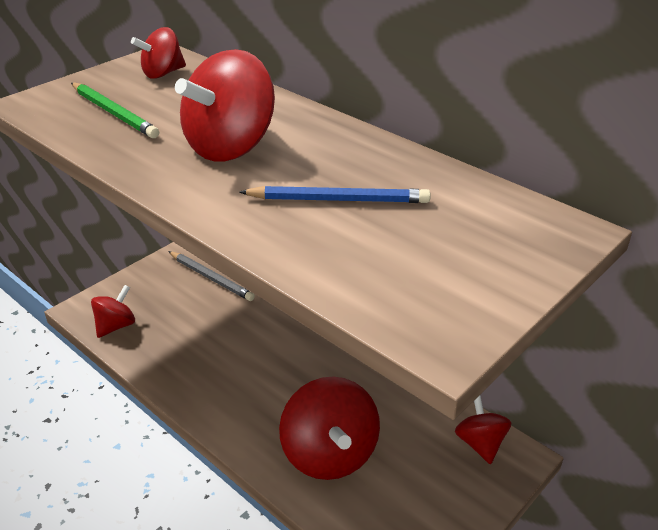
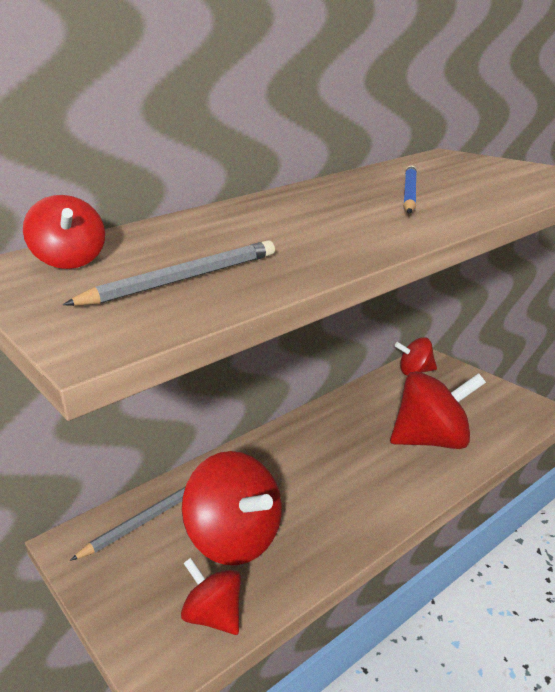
camera: 80 degrees left, 10 degrees down
green pencil [71,83,159,138] -> grey pencil [63,241,275,306]
red spinning top [175,49,275,162] -> red spinning top moved to [182,451,282,565]

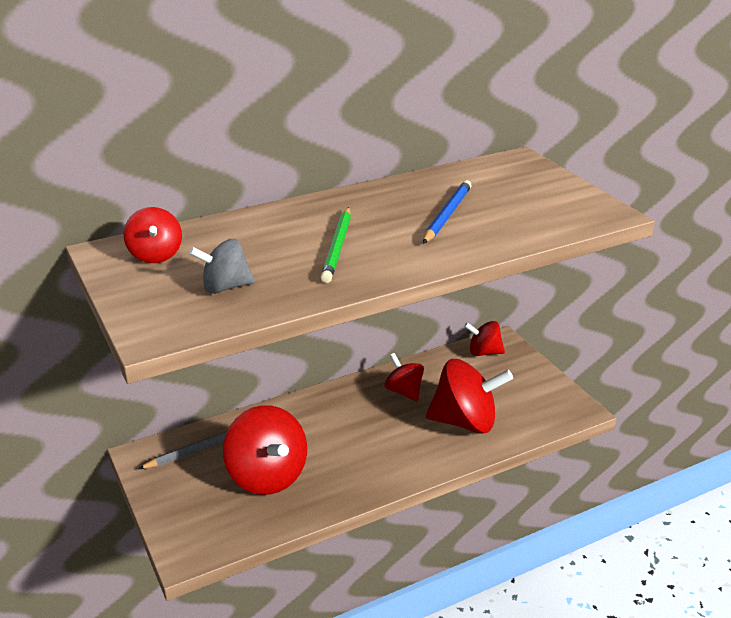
camera: 10 degrees right, 5 degrees up
grey pencil [63,241,275,306] -> grey spinning top [189,239,255,294]
red spinning top [181,558,241,635] -> red spinning top moved to [384,353,424,401]
none -> green pencil [320,207,351,283]

